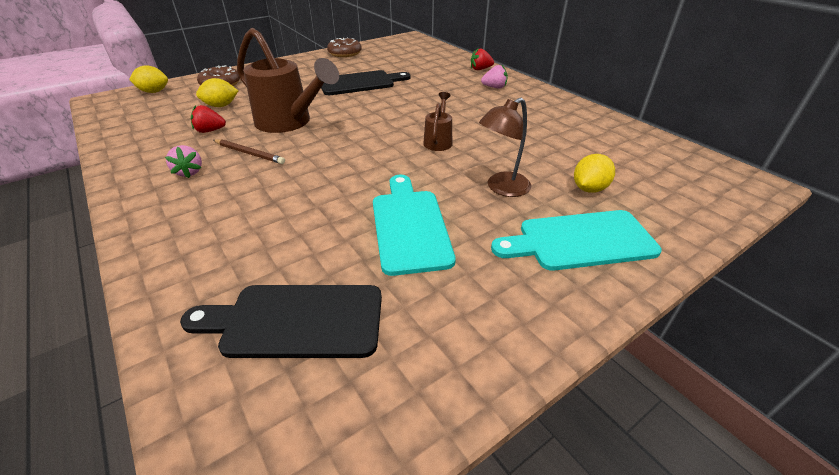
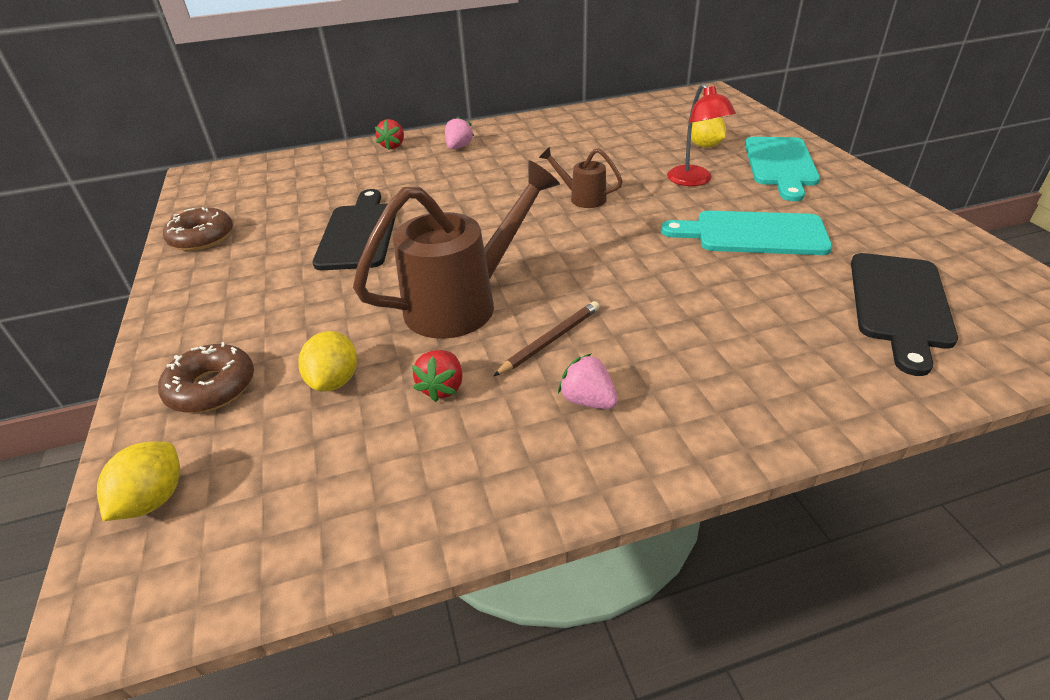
camera: 70 degrees left, 0 degrees up
pink strawberry [165,145,202,178] -> pink strawberry turned 135 degrees counterclockwise [558,353,618,409]
brown lamp [479,98,531,197] -> red lamp [667,83,736,186]

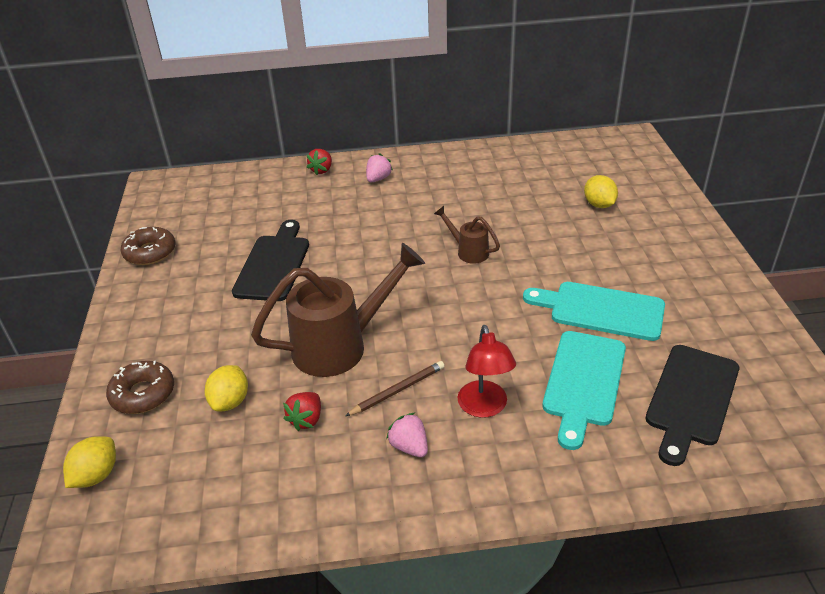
camera: 10 degrees right, 0 degrees up
red lamp [667,83,736,186] -> red lamp moved to [458,325,516,418]
turquoise cutting board [745,137,820,201] -> turquoise cutting board moved to [542,331,626,450]

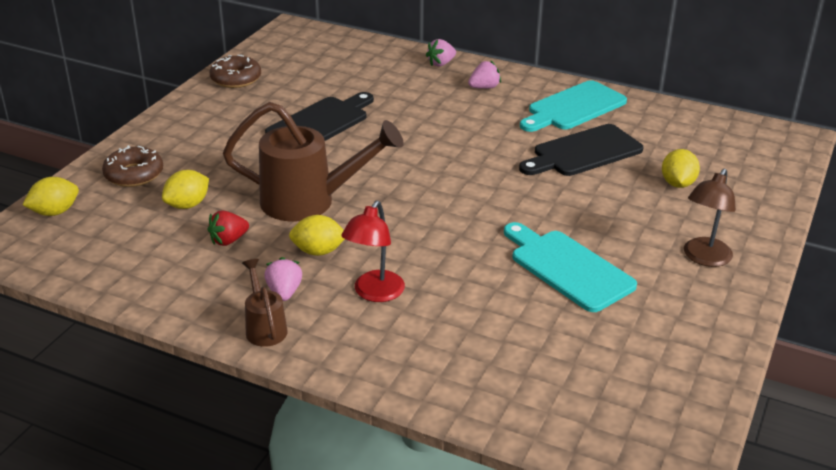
camera: 30 degrees right, 5 degrees down
red strawberry [307,149,332,175] -> pink strawberry [426,39,456,67]
brown pencil [345,361,444,416] -> yellow lemon [289,215,345,256]
brown watering can [434,206,500,264] -> brown watering can moved to [242,259,288,347]
turquoise cutting board [542,331,626,450] -> turquoise cutting board moved to [520,80,627,132]
black cutting board [645,345,739,466] -> black cutting board moved to [519,124,644,176]
none -> brown lamp [684,169,736,267]

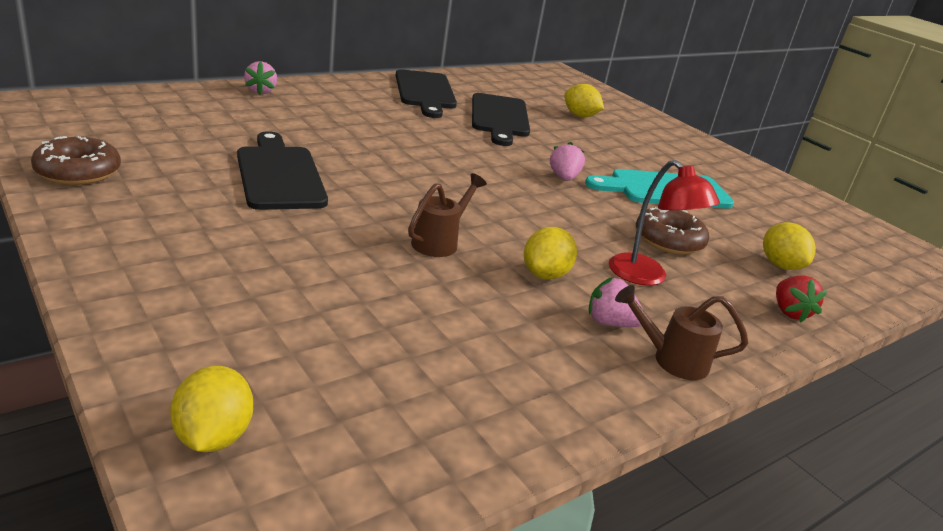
camera: 65 degrees left, 5 degrees down
brown donut [102,145,163,187] -> brown donut moved to [636,207,709,255]
yellow lemon [162,170,209,209] -> yellow lemon moved to [763,222,816,270]
red strawberry [208,211,249,246] -> red strawberry moved to [776,275,827,323]
brown watering can [223,102,404,221] -> brown watering can [408,173,487,257], size x0.49
pink strawberry [468,61,501,89] -> pink strawberry moved to [550,142,585,181]
turquoise cutting board [520,80,627,132] -> black cutting board [396,69,457,118]
brown lamp [684,169,736,267] -> none

